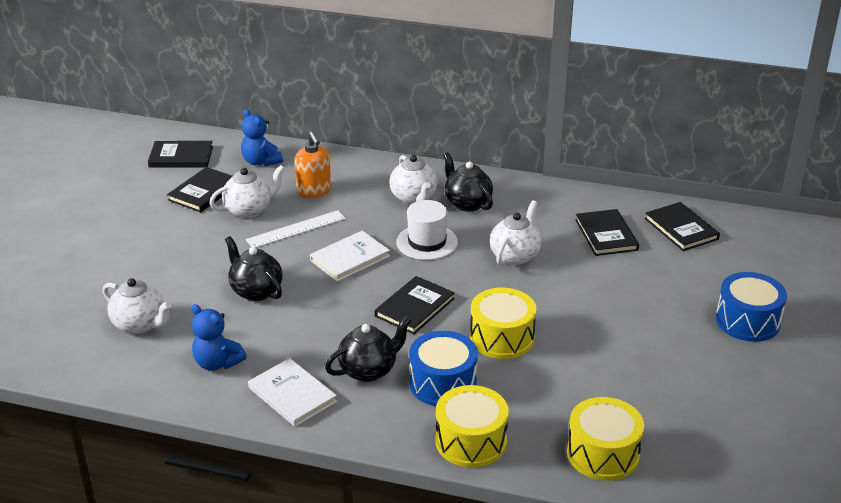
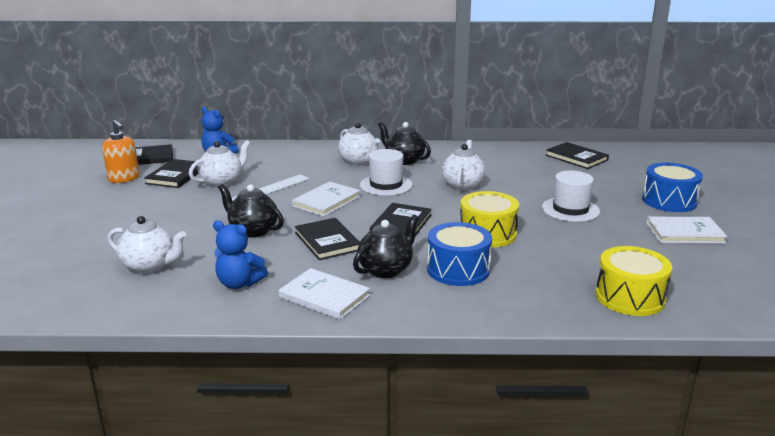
camera: 15 degrees left, 10 degrees down
orange soap dispenser [295,132,331,198] -> orange soap dispenser moved to [102,120,140,183]
yellow drum [435,385,509,468] -> none
black book [575,209,639,256] -> black book moved to [295,218,360,260]
none -> white hat [542,171,600,222]
none -> white book [646,217,727,243]

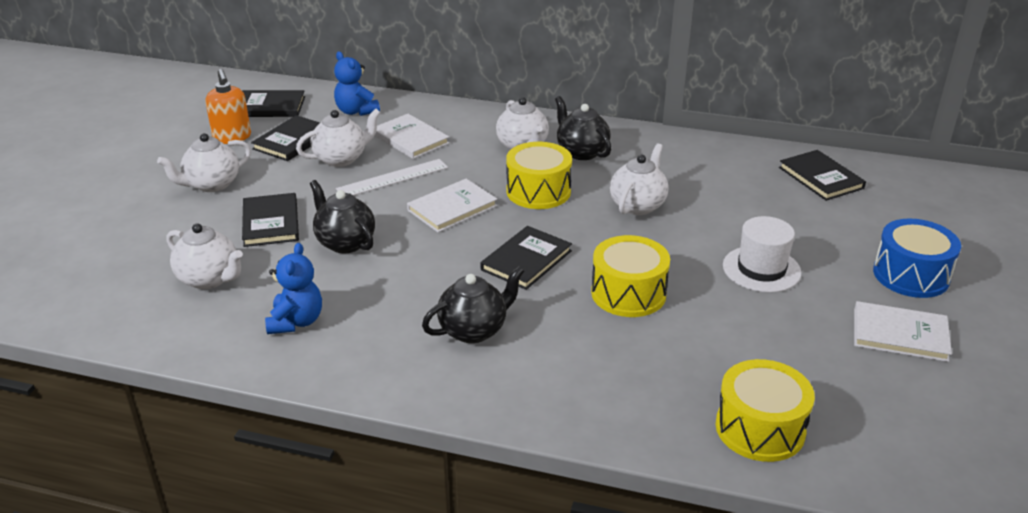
camera: 15 degrees right, 10 degrees up
blue teddy bear [213,220,268,289] -> blue teddy bear turned 120 degrees counterclockwise [265,243,322,334]
white book [279,268,370,320] -> white book moved to [375,114,449,159]
black book [295,218,360,260] -> black book moved to [242,193,299,247]
white hat [360,149,412,196] -> yellow drum [506,142,572,209]
blue drum [427,222,492,286] -> none
none -> white teapot [157,133,251,192]

